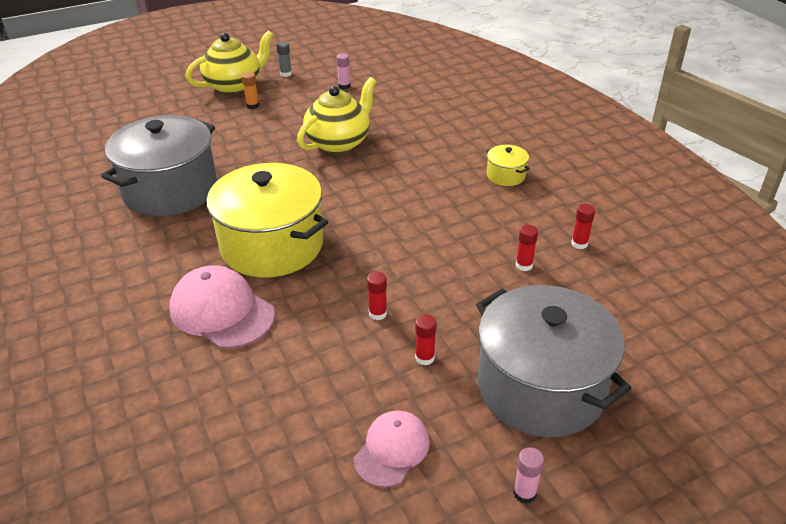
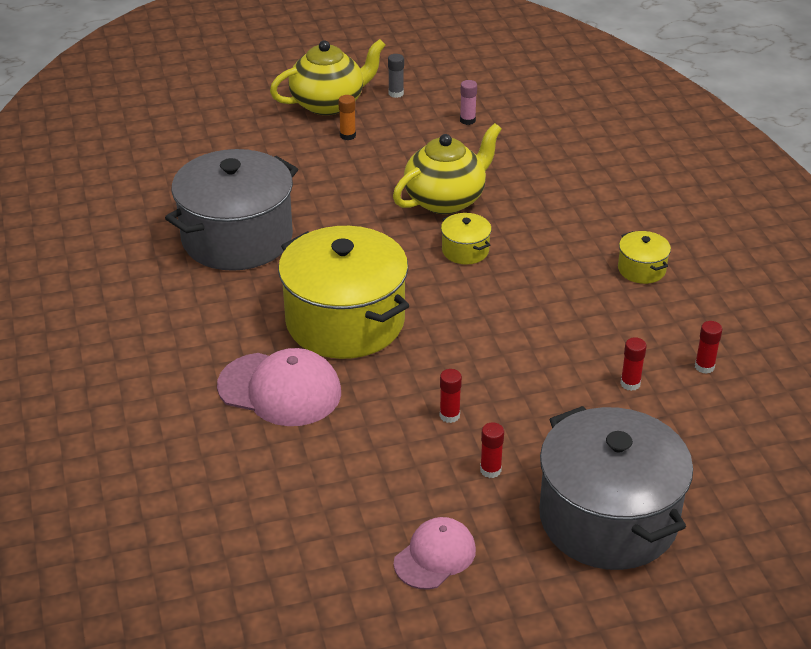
camera: 10 degrees right, 0 degrees up
pink cap [170,265,275,349] -> pink cap turned 150 degrees clockwise [217,348,341,426]
pink glue stick [513,447,544,504] -> none
none -> yellow pot [441,213,492,265]

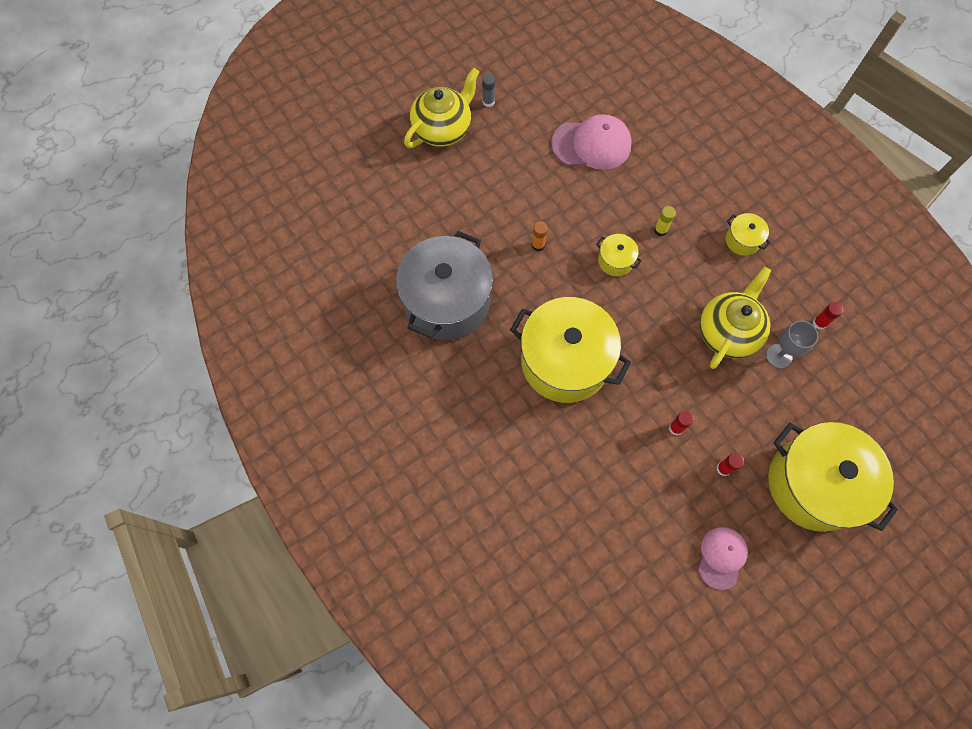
camera: 20 degrees left, 30 degrees up
pink cap [217,348,341,426] -> pink cap moved to [551,114,632,170]
orange glue stick [338,95,356,140] -> orange glue stick moved to [532,221,548,252]
yellow teapot [393,123,502,214] -> yellow teapot moved to [700,267,771,369]
pink glue stick [460,80,477,125] -> none
grey pot [539,406,693,570] -> yellow pot [768,422,898,532]
red glue stick [620,337,647,391] -> grey goblet [766,321,818,368]
none -> yellow glue stick [654,206,676,236]

